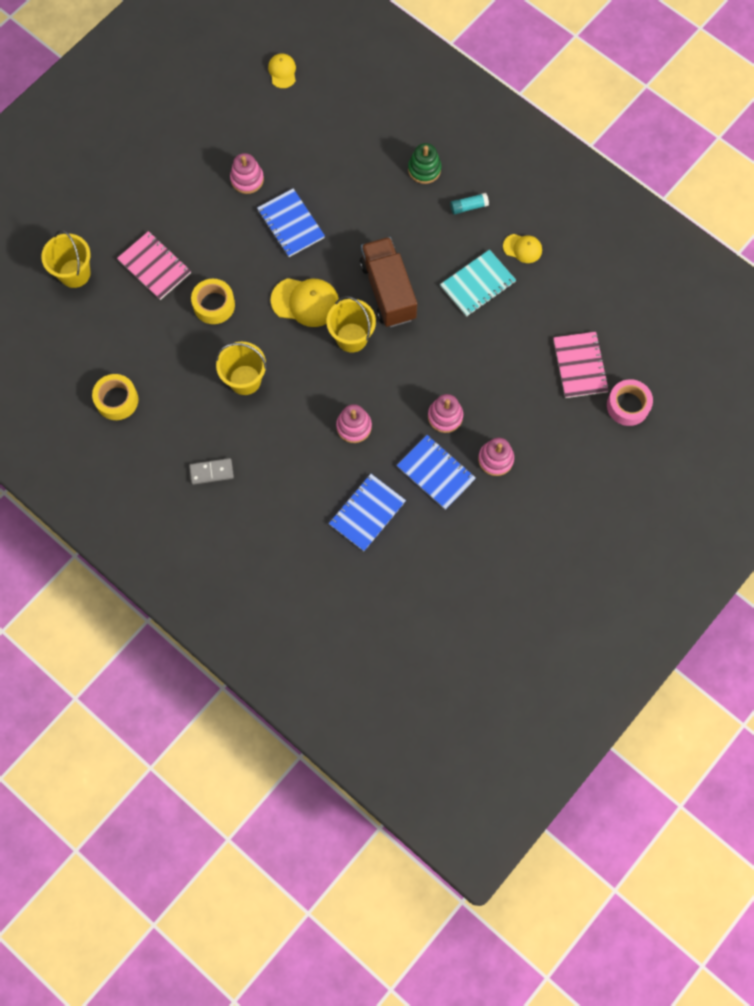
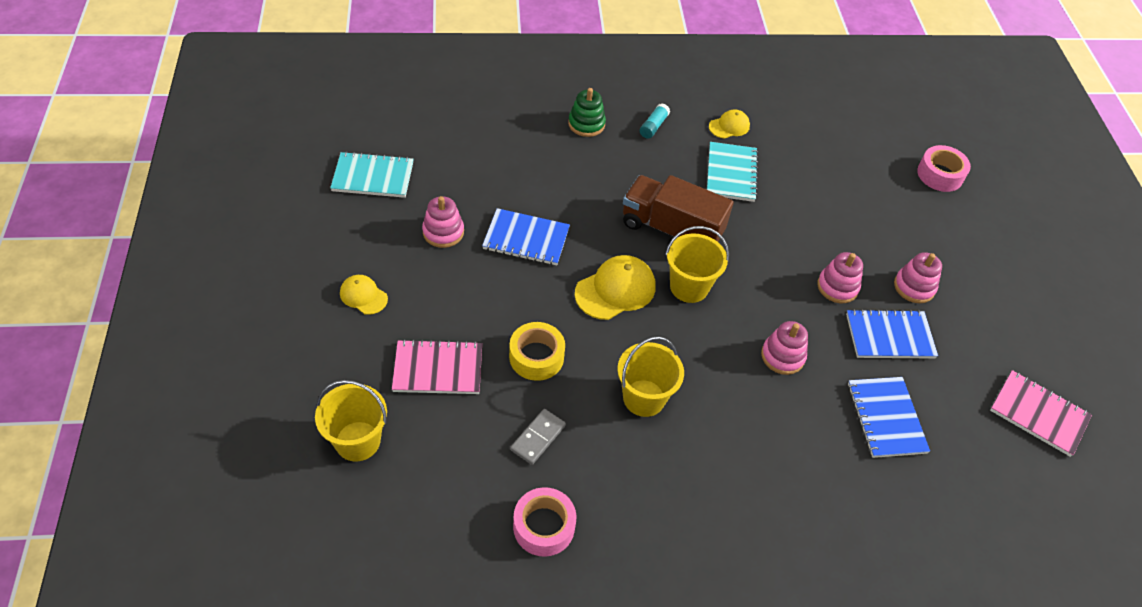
camera: 50 degrees left, 20 degrees down
yellow tape [92,374,138,420] -> pink tape [513,487,576,557]
grey domino [189,458,234,485] -> grey domino moved to [510,409,566,465]
yellow cap [268,54,296,88] -> yellow cap moved to [340,275,388,315]
pink notebook [553,332,609,398] -> pink notebook moved to [990,370,1092,457]
none -> turquoise notebook [330,151,414,198]

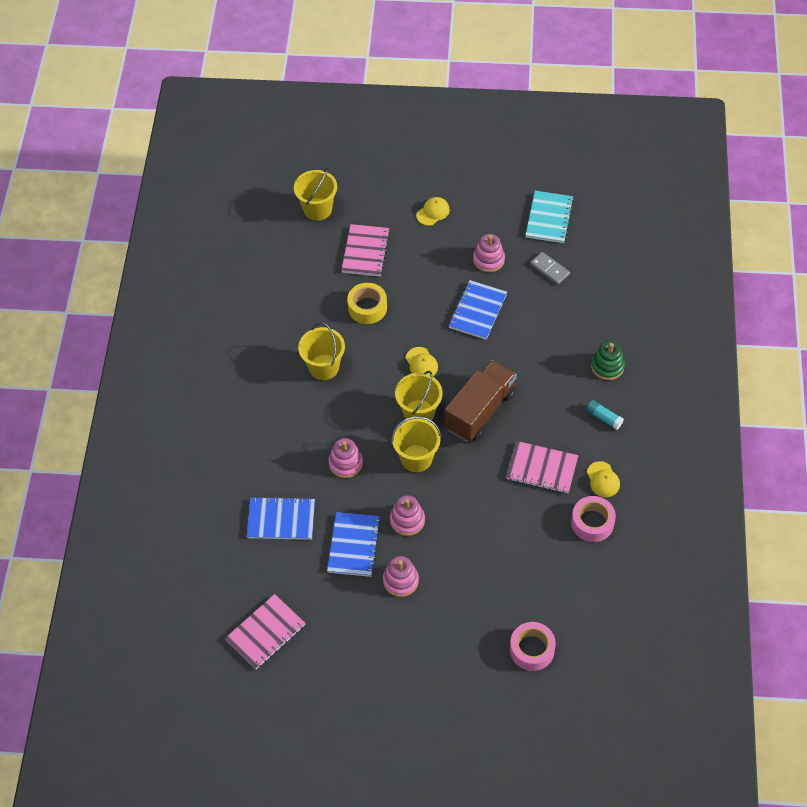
camera: 105 degrees right, 5 degrees up
grey domino [510,409,566,465] -> grey domino moved to [530,252,570,285]
pink tape [513,487,576,557] -> pink tape moved to [571,496,616,542]
yellow cap [574,255,655,320] -> yellow cap [406,347,438,376], size x0.58
turquoise notebook [707,142,758,202] -> pink notebook [506,441,578,494]
none -> yellow bucket [391,416,441,472]

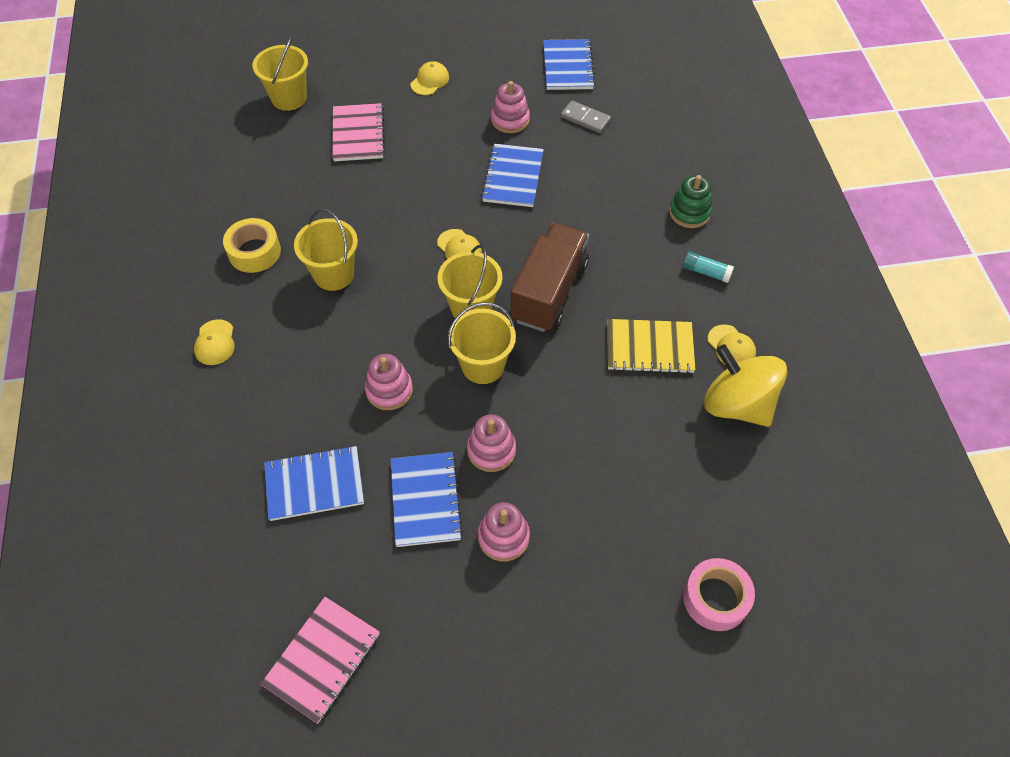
camera: 15 degrees left, 0 degrees up
yellow tape [347,283,387,324] -> yellow tape moved to [223,218,281,273]
pink notebook [506,441,578,494] -> yellow notebook [607,319,695,374]
turquoise notebook [525,191,574,243] -> blue notebook [543,39,595,90]
pink tape [571,496,616,542] -> yellow spinning top [704,344,787,427]
none -> yellow cap [194,319,235,365]

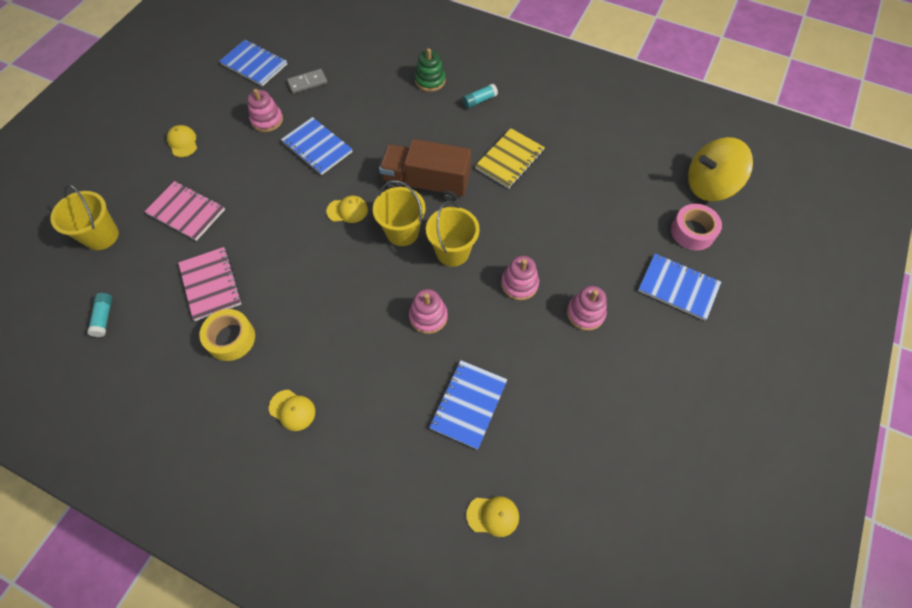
camera: 55 degrees left, 5 degrees up
pink notebook [261,597,380,724] -> pink notebook moved to [178,247,242,321]
yellow bucket [294,209,358,291] -> none
blue notebook [391,452,463,547] -> blue notebook moved to [638,253,721,321]
brown truck [511,223,589,332] -> brown truck turned 45 degrees counterclockwise [379,139,471,202]
yellow spinning top [704,344,787,427] -> yellow spinning top moved to [688,137,753,201]
yellow cap [707,325,756,364] -> yellow cap moved to [466,496,519,537]
none -> turquoise glue stick [87,293,113,337]

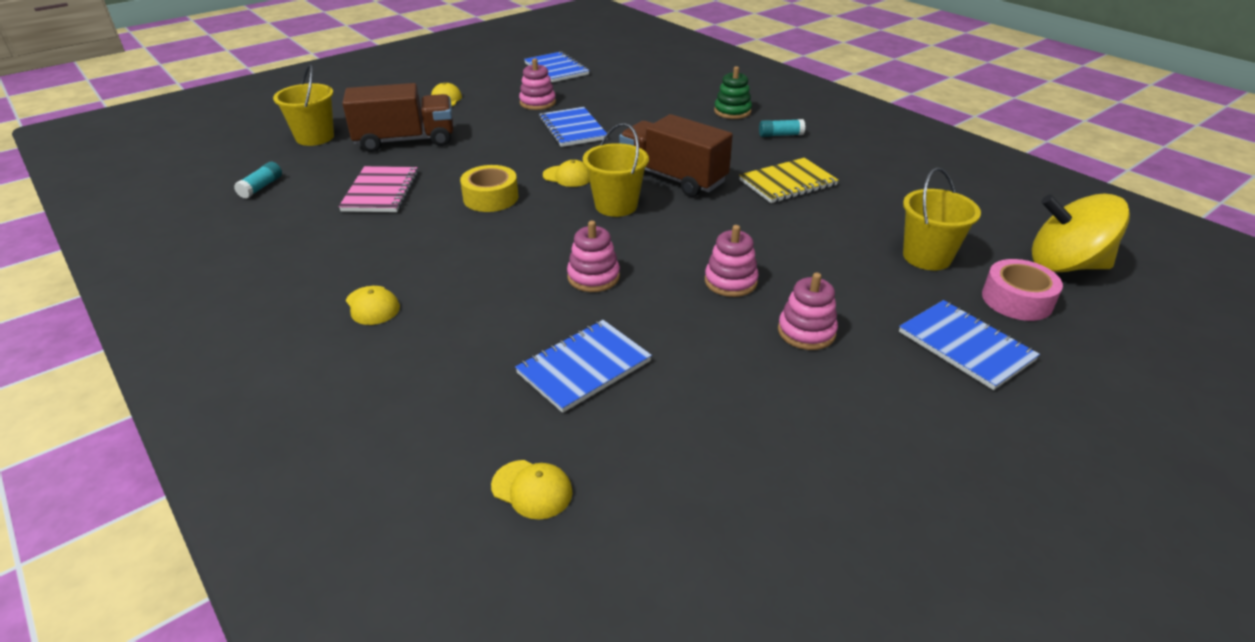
camera: 25 degrees right, 25 degrees down
pink notebook [144,181,225,241] -> brown truck [342,83,453,152]
yellow tape [199,309,255,361] -> yellow tape moved to [460,165,518,212]
grey domino [287,69,327,94] -> none
yellow bucket [426,201,480,267] -> yellow bucket moved to [903,167,981,270]

